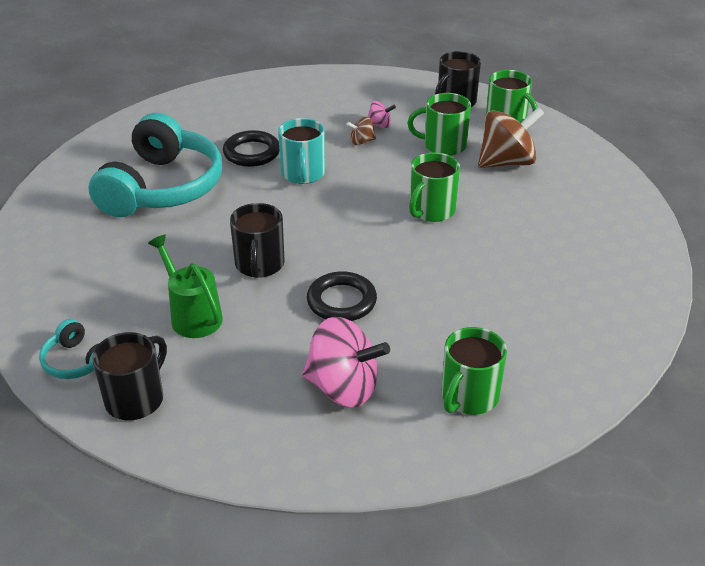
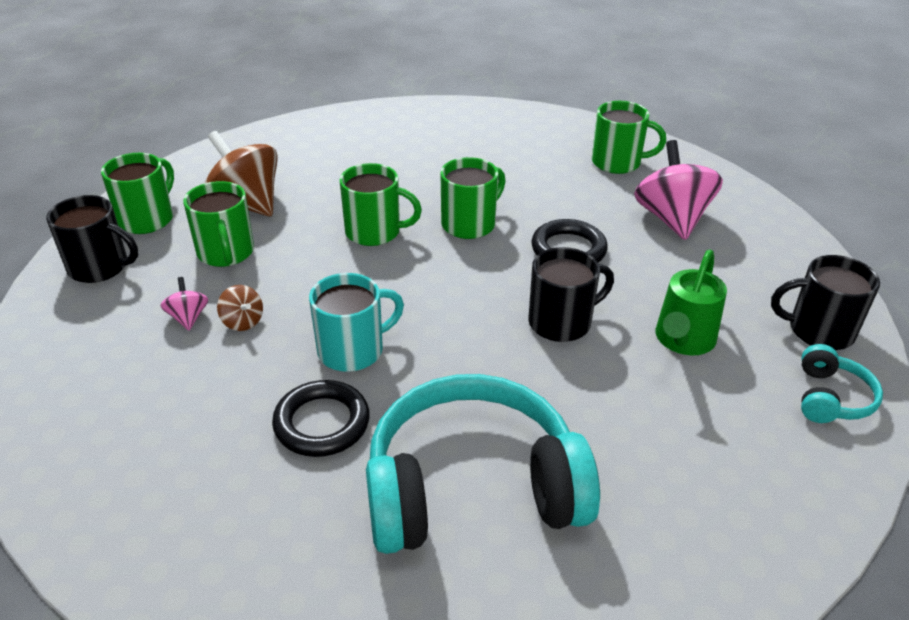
camera: 115 degrees left, 0 degrees up
none -> green mug [441,157,506,239]

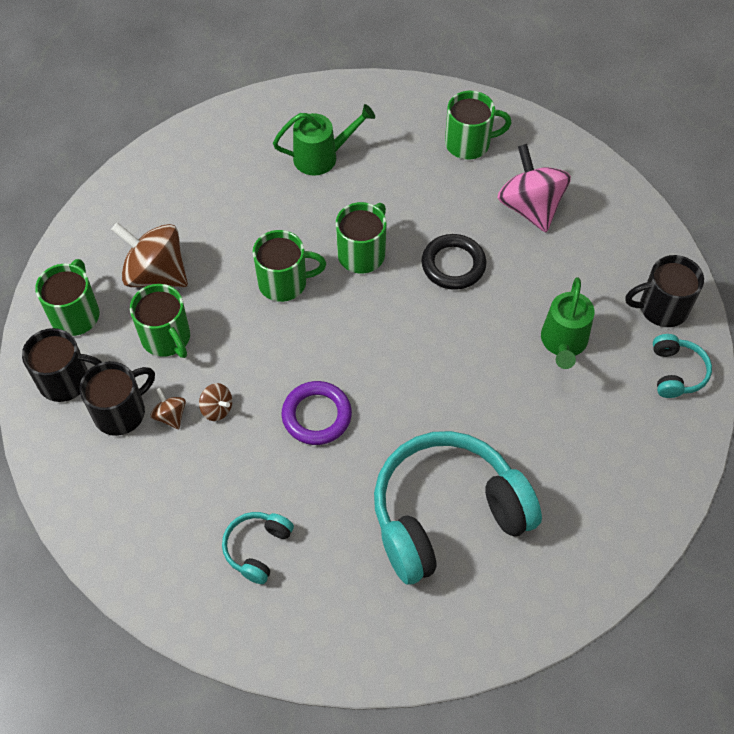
camera: 15 degrees left, 20 degrees up
pink spinning top [160,277,208,330] -> brown spinning top [150,388,186,429]
black ring [272,380,370,457] -> none
turquoise mug [309,273,404,372] -> purple ring [282,381,352,445]
black mug [528,247,614,342] -> black mug moved to [80,361,155,436]
none -> turquoise headphones [222,512,294,584]
none -> green watering can [273,104,375,176]

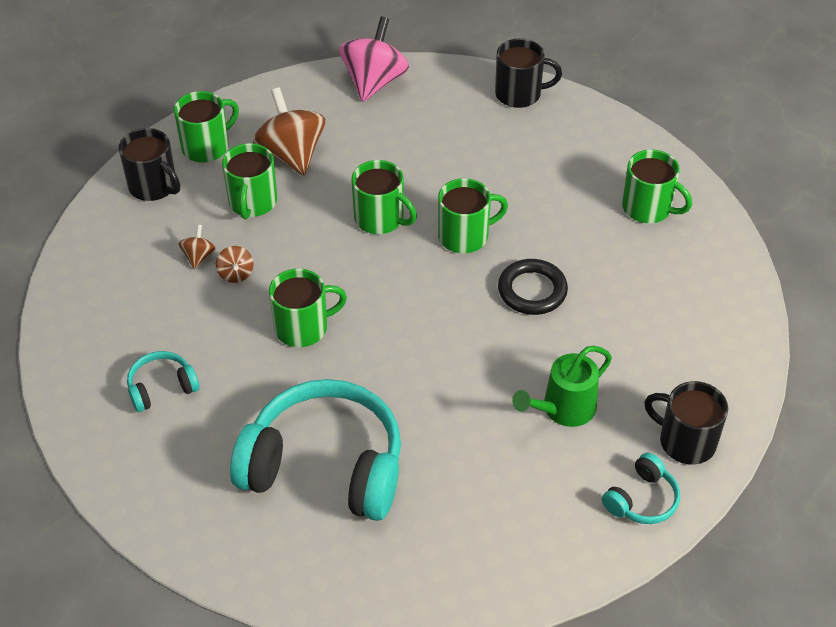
camera: 40 degrees right, 10 degrees down
black mug [80,361,155,436] -> black mug moved to [495,39,562,108]
green watering can [273,104,375,176] -> none
purple ring [282,381,352,445] -> green mug [269,269,347,347]
pink spinning top [497,144,571,232] -> pink spinning top moved to [339,17,409,102]

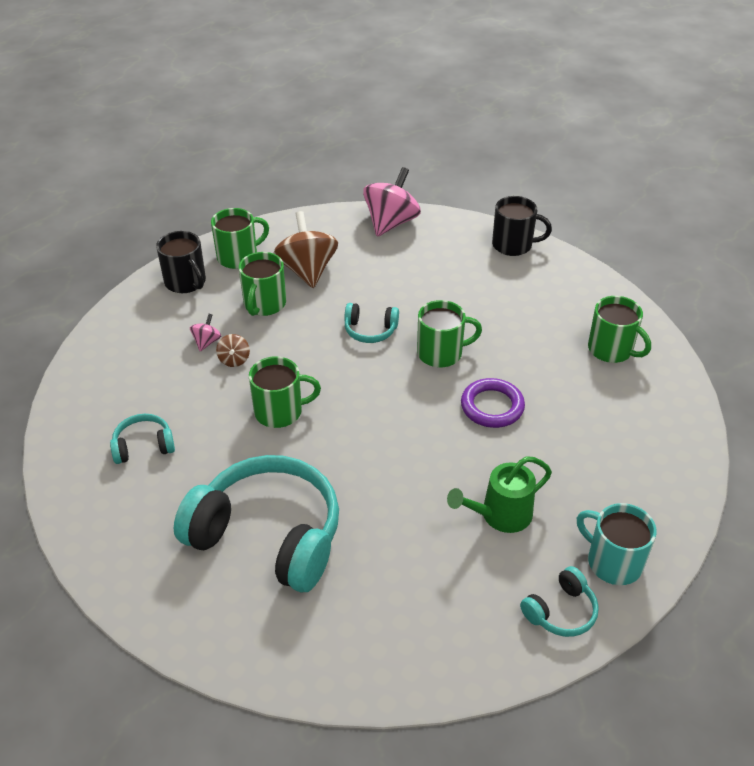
camera: 10 degrees right, 5 degrees down
brown spinning top [178,225,216,269] -> pink spinning top [190,314,221,351]
green mug [351,160,417,234] -> turquoise headphones [344,303,399,343]
black ring [498,259,568,315] -> purple ring [461,378,525,428]
black mug [644,381,728,465] -> turquoise mug [577,503,657,585]

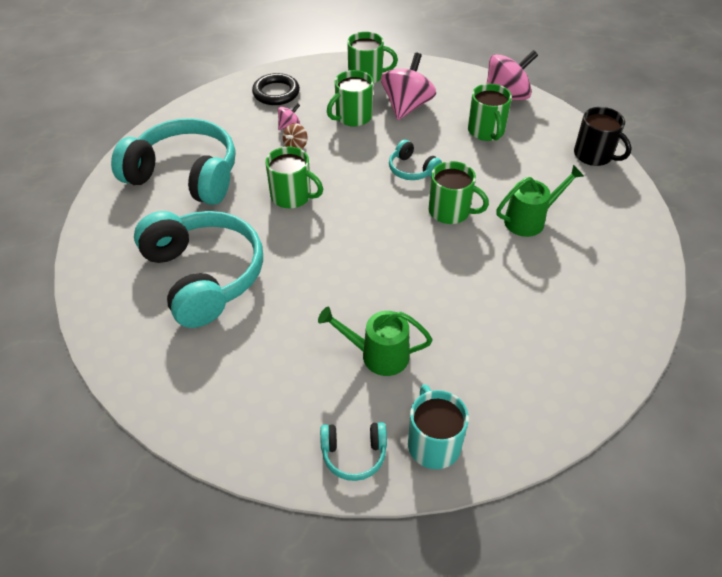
camera: 35 degrees right, 5 degrees up
turquoise headphones [110,414,175,464] -> turquoise headphones [111,118,235,205], size x2.25
black mug [156,231,206,293] -> none
brown spinning top [274,211,338,288] -> pink spinning top [381,53,436,120]
purple ring [461,378,525,428] -> none
green mug [588,296,651,363] -> green mug moved to [468,83,512,141]
none -> black ring [252,73,300,105]
none -> green watering can [496,165,584,237]

